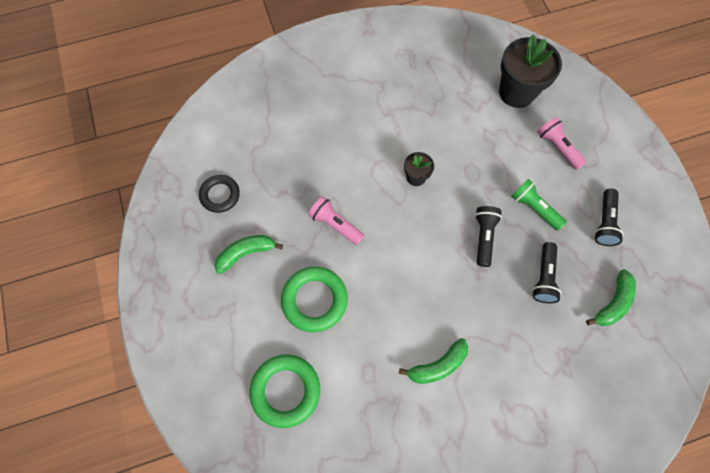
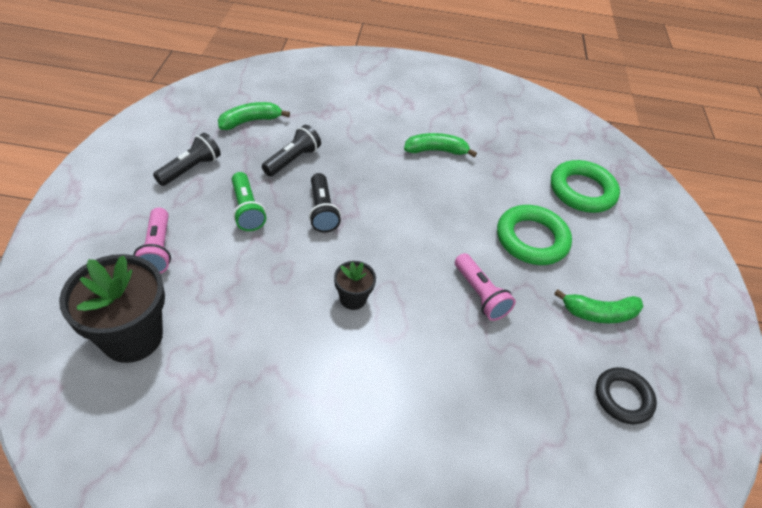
camera: 160 degrees left, 20 degrees down
black flashlight [475,206,502,267] -> black flashlight turned 45 degrees counterclockwise [309,173,341,233]

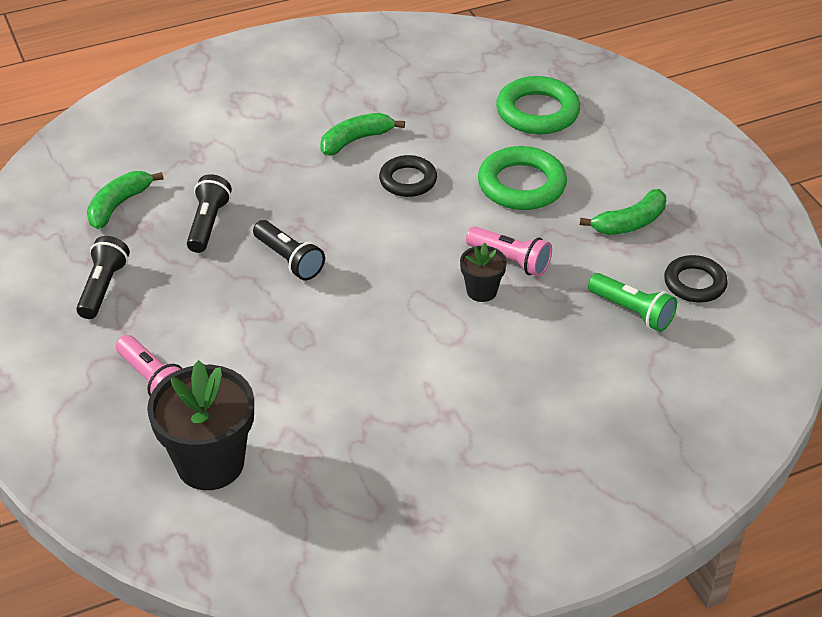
camera: 25 degrees left, 5 degrees down
green flashlight [232,172,266,231] -> green flashlight moved to [588,273,677,332]
black flower pot [334,261,376,310] -> black flower pot moved to [460,243,507,302]
none -> black ring [379,155,437,197]

